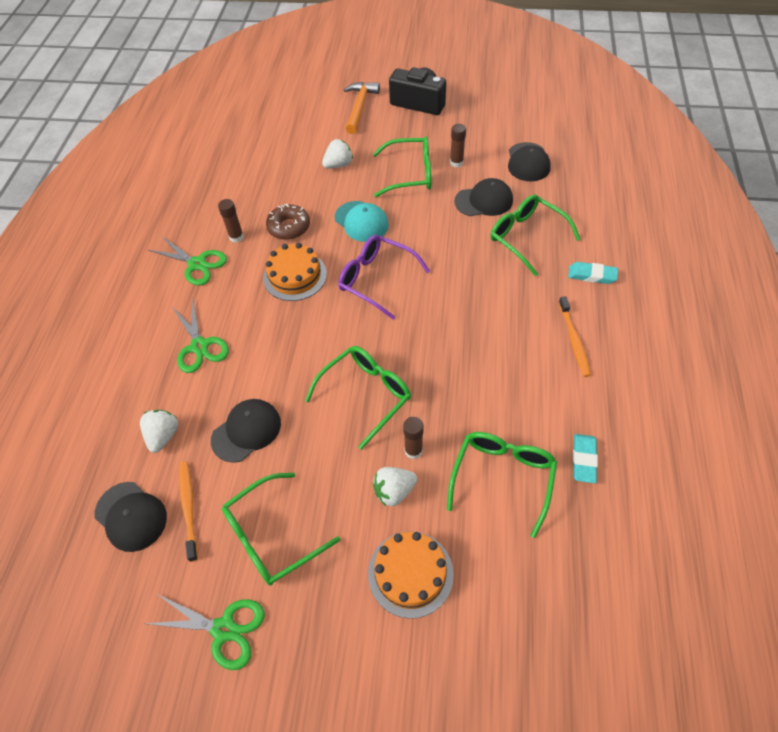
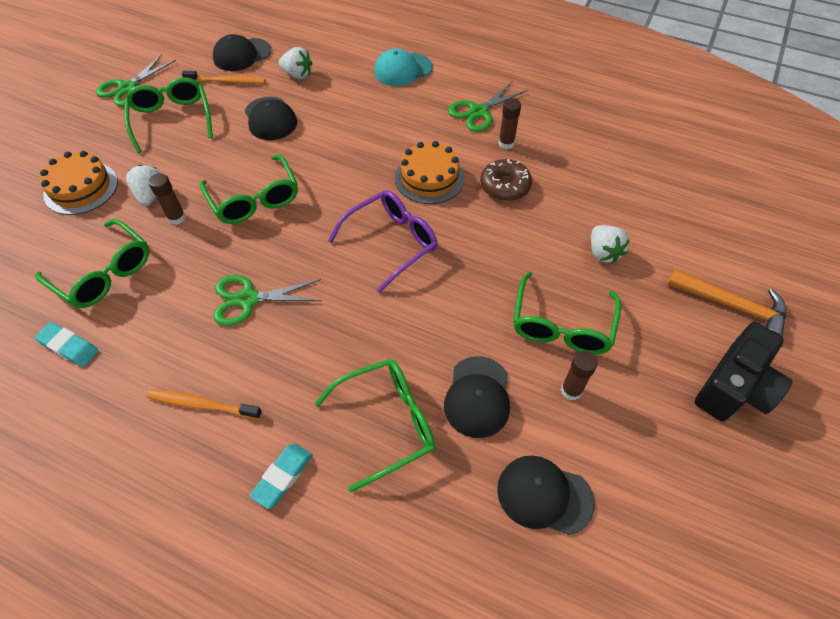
camera: 105 degrees right, 0 degrees up
green scissors [172,297,229,373] -> green scissors moved to [213,275,322,326]
turquoise cap [334,201,389,242] -> turquoise cap moved to [374,49,433,86]

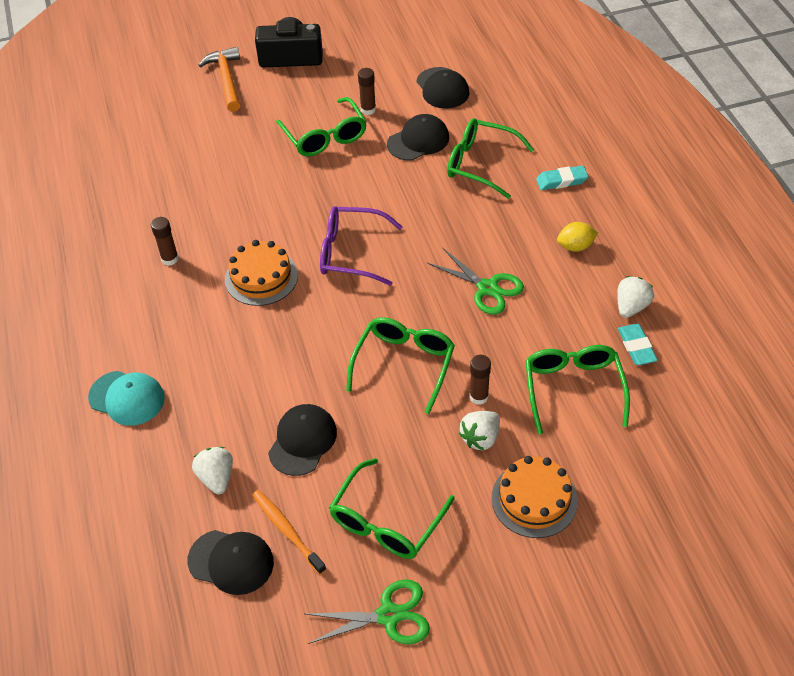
camera: 130 degrees left, 5 degrees down
orange toothbrush [147,389,262,419] -> yellow lemon [557,222,598,252]
green scissors [448,82,528,132] -> none
brown donut [480,159,532,201] -> none
green glasses [513,272,621,355] -> green glasses turned 90 degrees clockwise [276,97,367,156]
white strawberry [591,225,630,264] -> white strawberry moved to [617,276,654,318]

